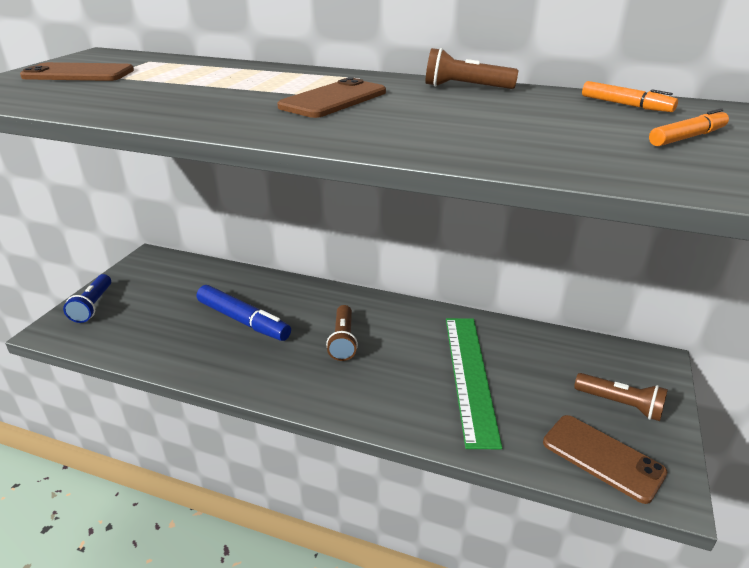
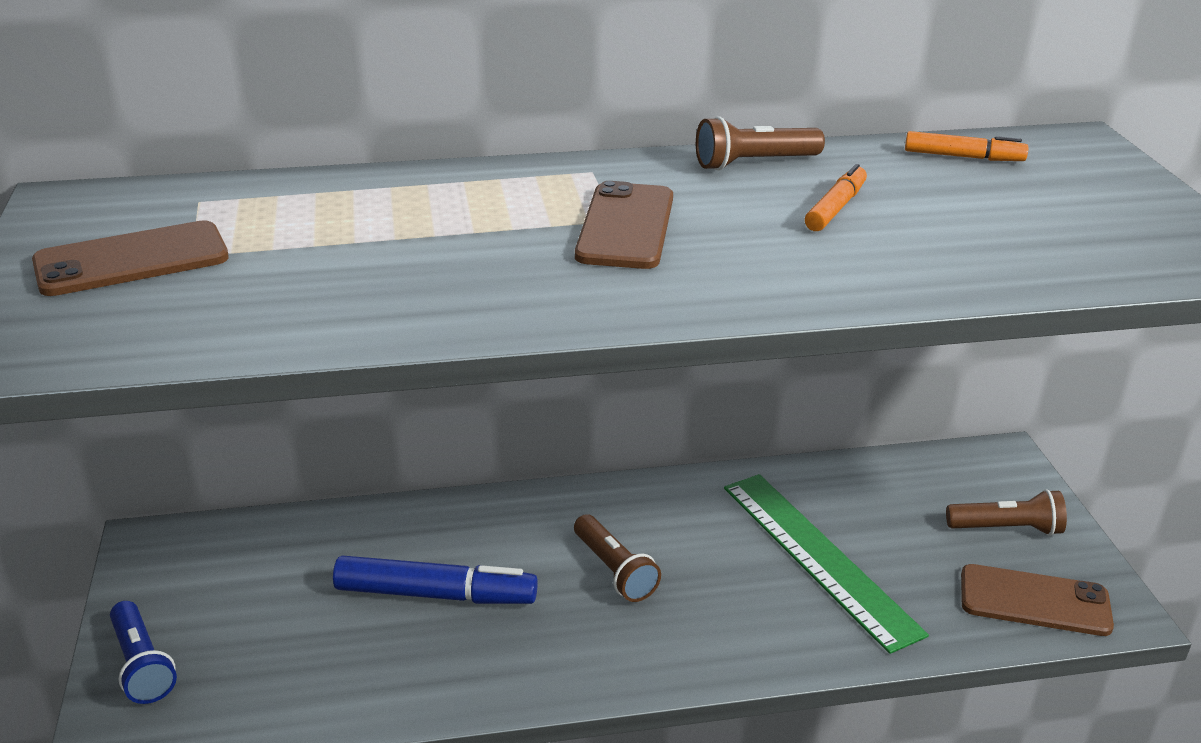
camera: 30 degrees left, 0 degrees up
orange marker [649,108,729,146] -> orange marker moved to [805,164,867,231]

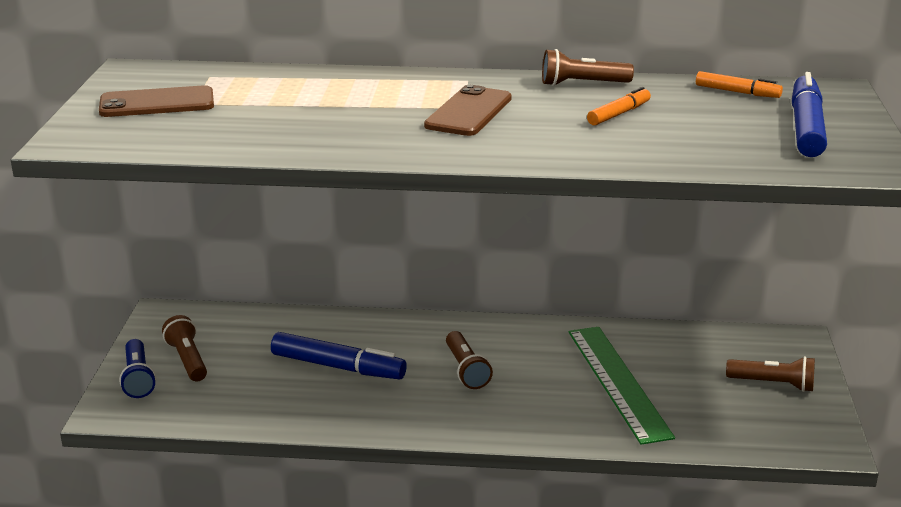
camera: 15 degrees right, 5 degrees down
brown phone [961,564,1114,636] -> none
none -> brown flashlight [162,315,207,381]
none -> blue marker [792,72,827,157]

